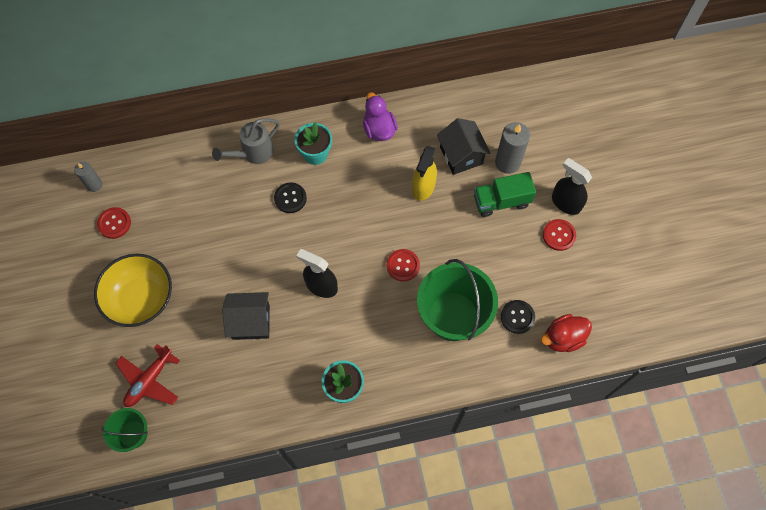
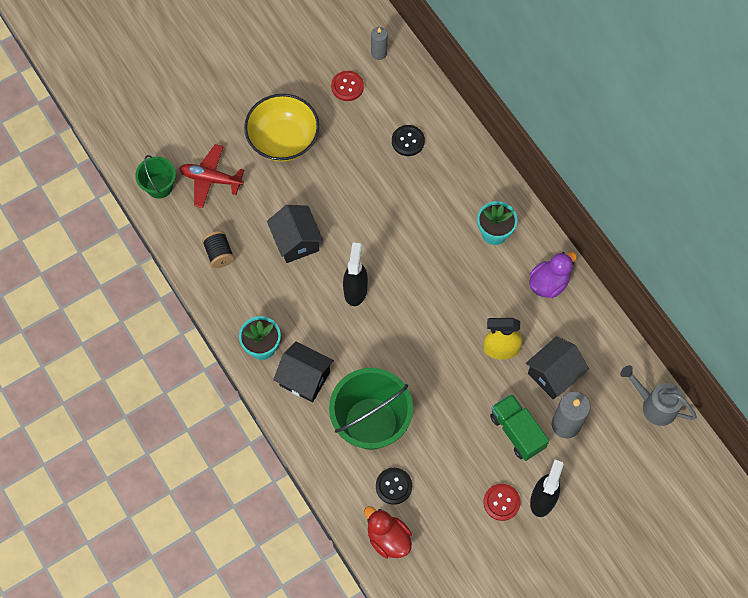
camera: 70 degrees right, 0 degrees up
grey watering can [212,118,280,164] -> grey watering can moved to [620,365,697,426]
black button [274,182,307,213] -> black button moved to [392,125,425,156]
red button [387,249,420,282] -> none
none -> black spool [202,231,235,268]
none -> black house [273,341,334,402]

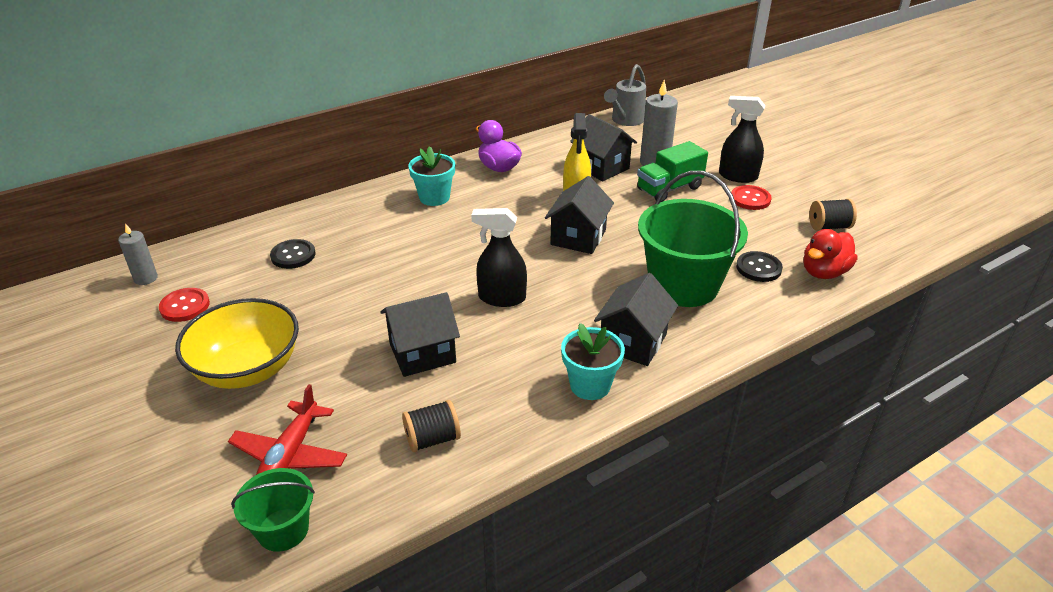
camera: 90 degrees left, 30 degrees down
none -> black house [545,176,614,254]
none -> black spool [809,199,857,231]

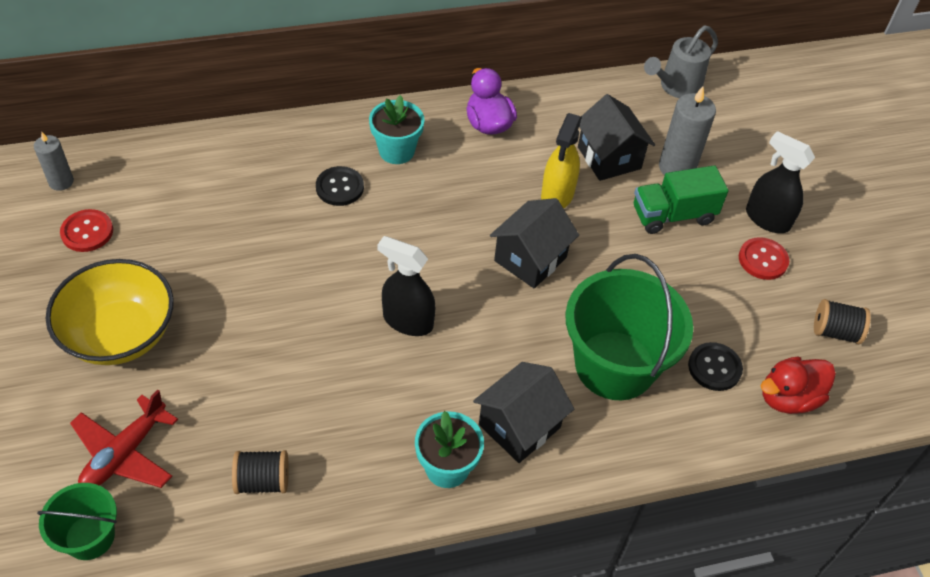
camera: 15 degrees right, 15 degrees up
black button [270,239,315,269] -> black button moved to [316,166,364,206]
black house [380,292,460,377] -> none

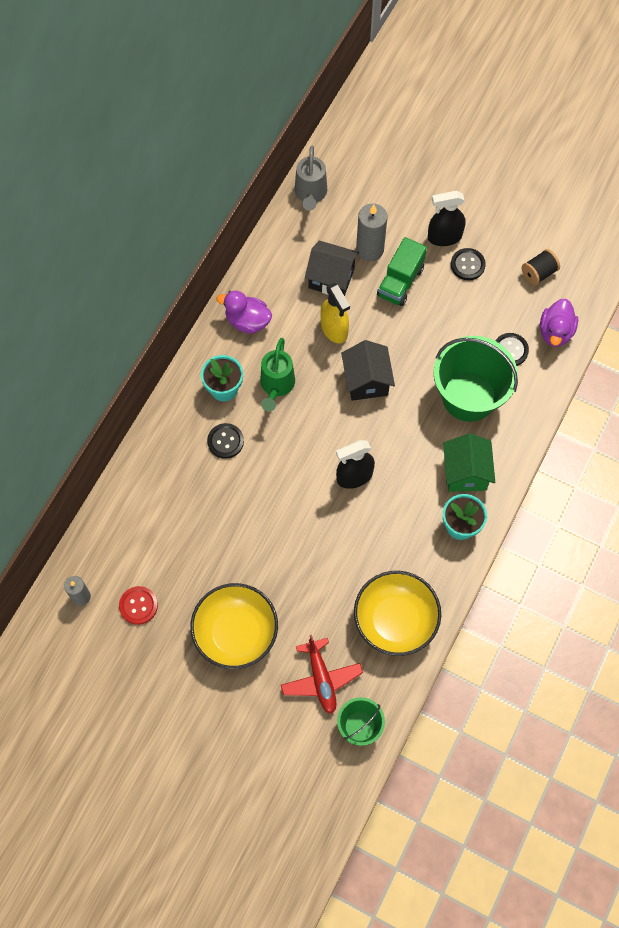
camera: 45 degrees left, 15 degrees up
black spool [232,450,289,494] -> yellow bowl [354,571,441,656]
black house [473,362,574,463] -> green house [443,433,495,492]
red button [739,237,789,280] -> black button [451,248,486,280]
red duck [761,357,836,414] -> purple duck [540,299,578,347]
none -> green watering can [260,338,295,412]

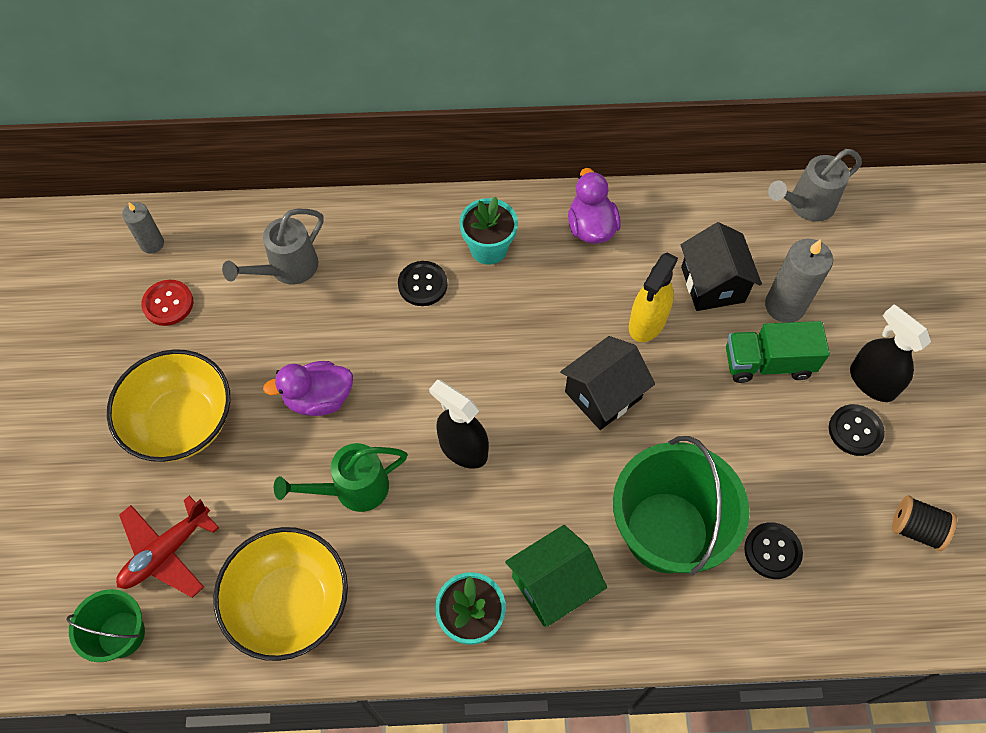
camera: 60 degrees right, 5 degrees down
green watering can [260,338,295,412] -> green watering can moved to [274,443,408,512]
purple duck [540,299,578,347] -> purple duck moved to [263,361,353,416]
none -> grey watering can [222,209,324,284]

